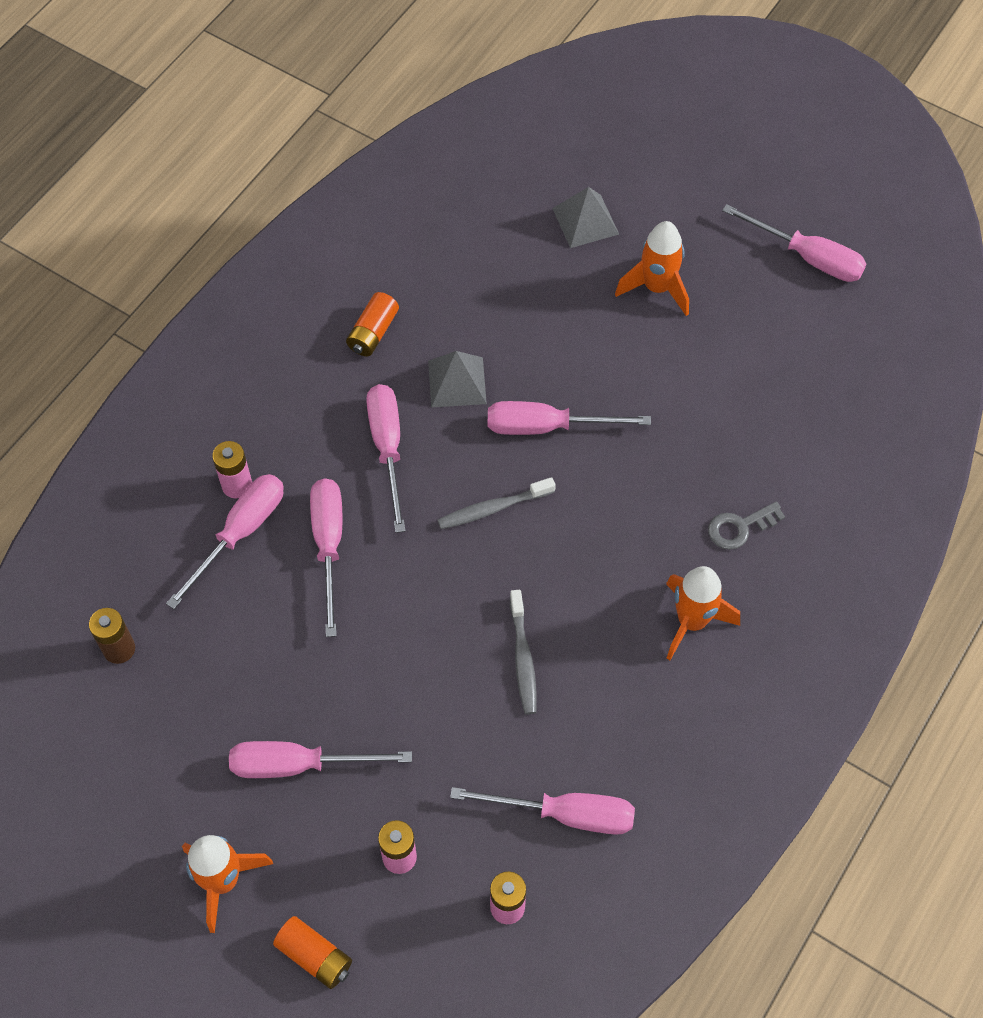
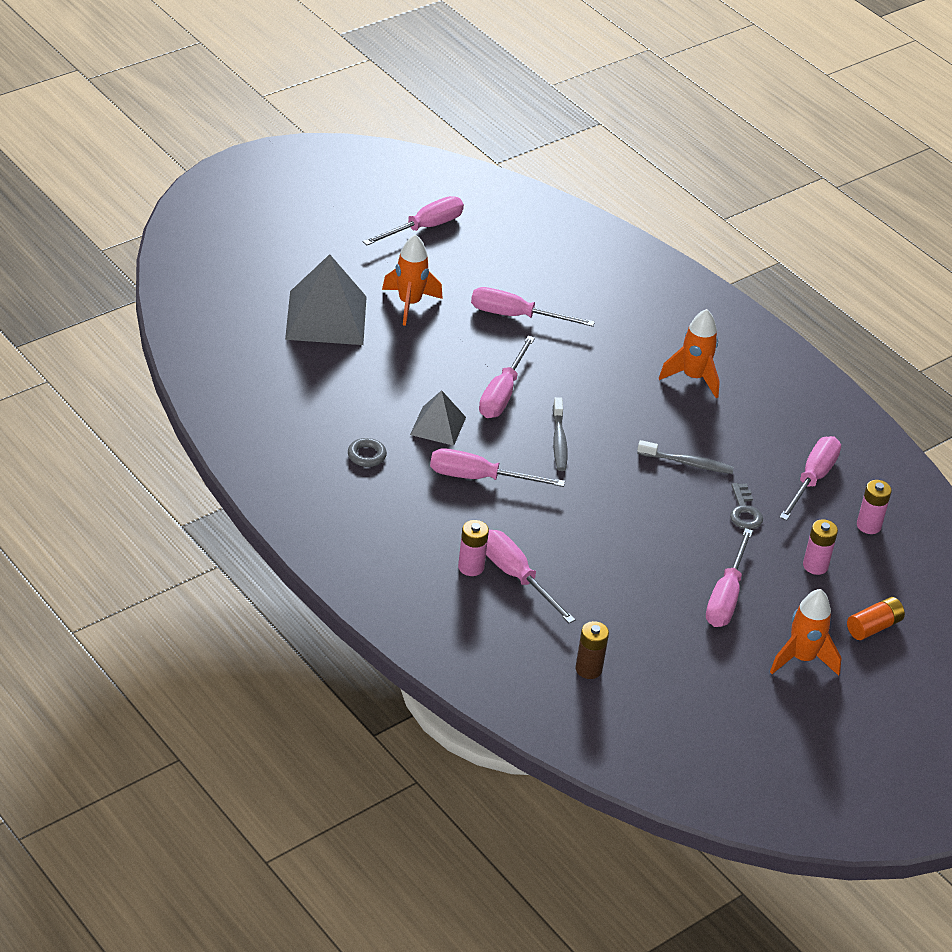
camera: 75 degrees left, 20 degrees down
pink screwdriver [310,478,342,637] -> pink screwdriver moved to [471,287,595,327]
orange battery [346,292,399,356] -> grey ring [348,438,387,467]
grey pyramid [552,187,619,248] -> grey pyramid [285,254,367,345], size x1.77
grey key [708,501,785,550] -> grey key moved to [730,483,763,529]

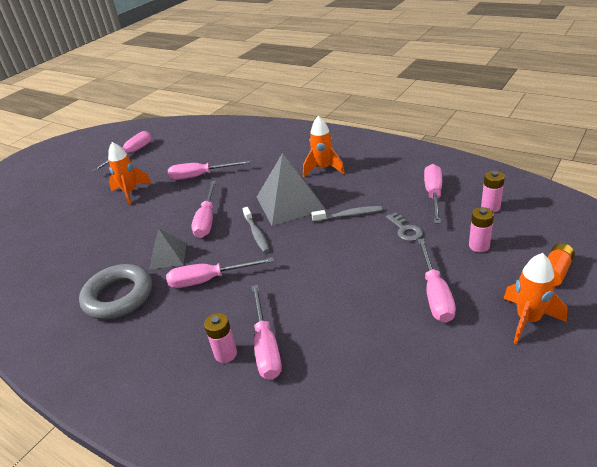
camera: 10 degrees left, 5 degrees down
grey pyramid [285,254,367,345] -> grey pyramid moved to [257,153,326,226]
grey ring [348,438,387,467] -> grey ring [79,264,152,320], size x2.31
pink screwdriver [486,530,576,623] -> pink screwdriver turned 135 degrees counterclockwise [251,285,282,380]
brown battery [576,621,609,679] -> none

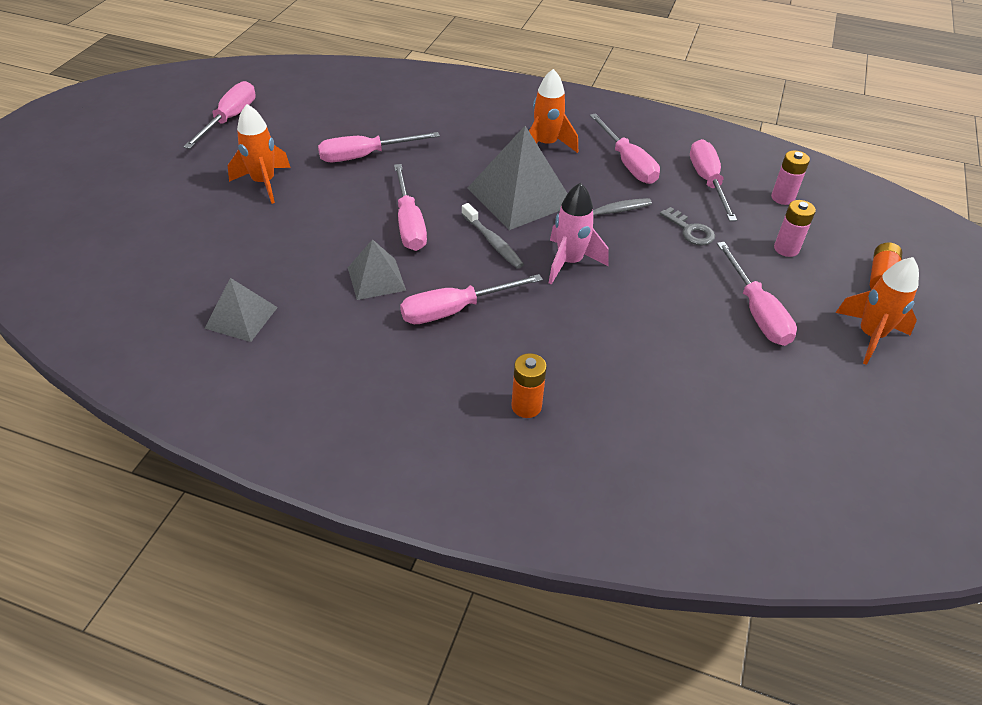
camera: 20 degrees left, 10 degrees up
grey ring [79,264,152,320] -> none
pink battery [204,313,237,363] -> orange battery [511,353,547,418]
pink screwdriver [251,285,282,380] -> pink screwdriver moved to [590,113,660,184]
none -> grey pyramid [205,278,278,342]
none -> pink rocket [549,183,609,285]

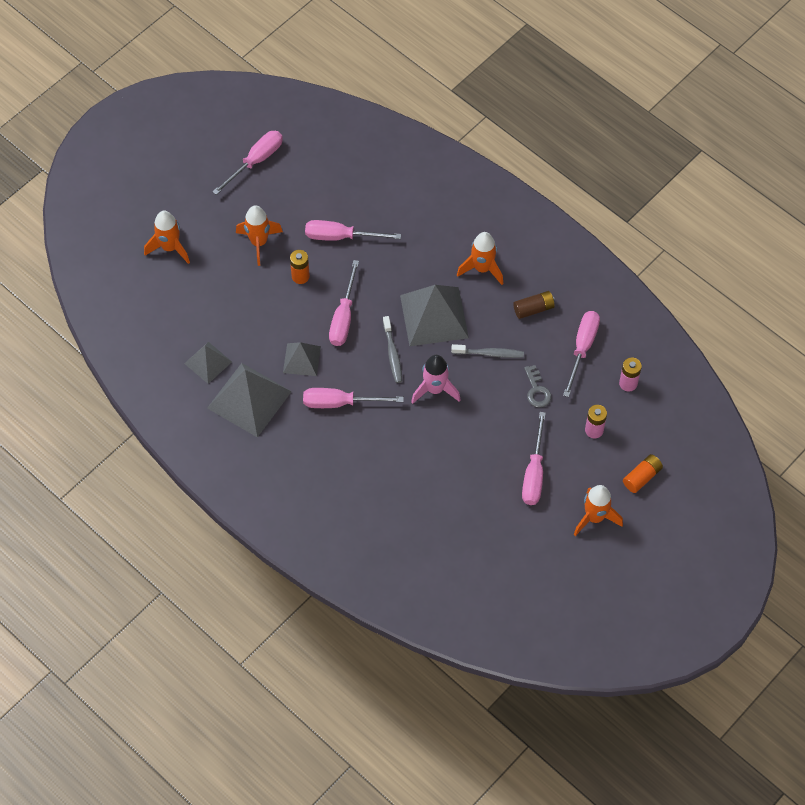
camera: 25 degrees right, 15 degrees up
orange battery [511,353,547,418] -> orange battery moved to [290,250,310,284]
pink screwdriver [590,113,660,184] -> brown battery [513,291,555,319]
none -> orange rocket [144,211,190,264]
none -> grey pyramid [207,363,292,438]

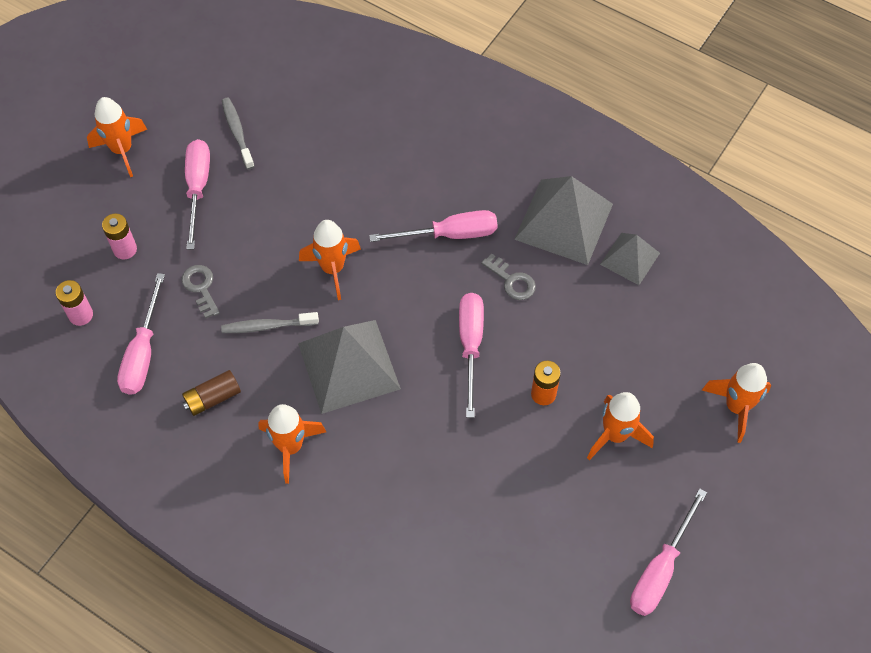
camera: 170 degrees right, 0 degrees up
grey pyramid [283,342,321,376] -> grey key [481,254,536,300]
pink screwdriver [305,220,401,241] -> none
grey toothbrush [383,316,402,383] -> grey toothbrush moved to [222,98,255,169]
pink rocket [411,355,460,404] -> orange rocket [299,220,361,300]
orange battery [623,454,663,493] -> none

